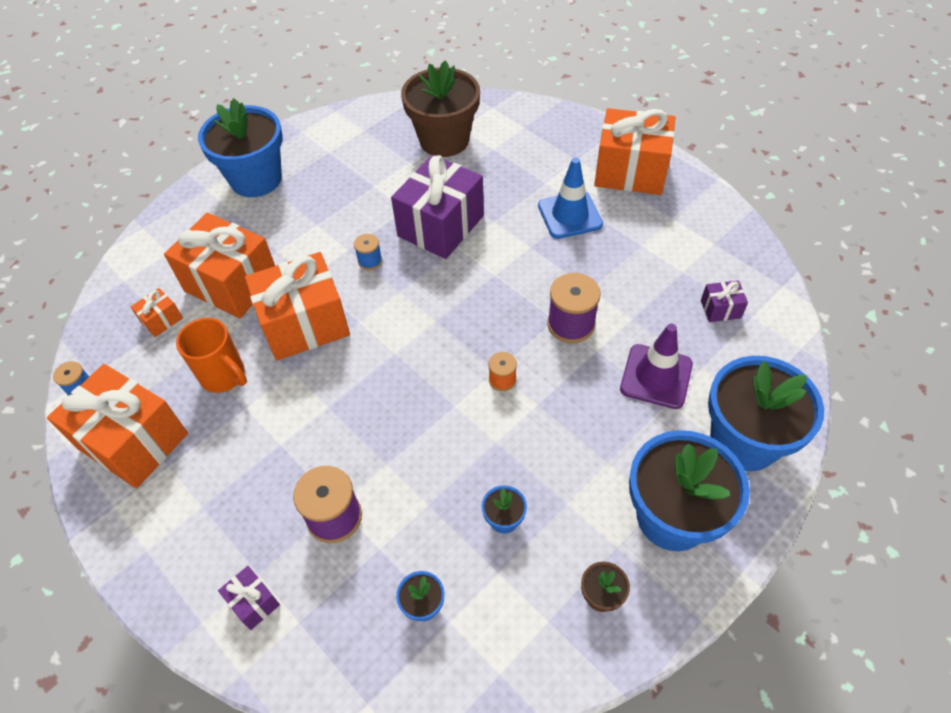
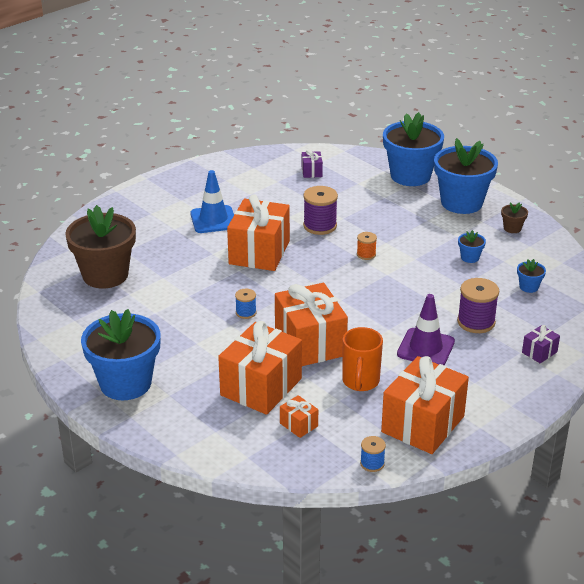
camera: 90 degrees left, 20 degrees down
orange mug [176,318,247,393] -> orange mug turned 150 degrees clockwise [342,327,383,391]
purple gift [391,155,484,259] -> none
orange gift [594,108,675,195] -> orange gift moved to [227,194,290,271]
purple traffic cone [620,323,693,409] -> purple traffic cone moved to [397,294,455,365]

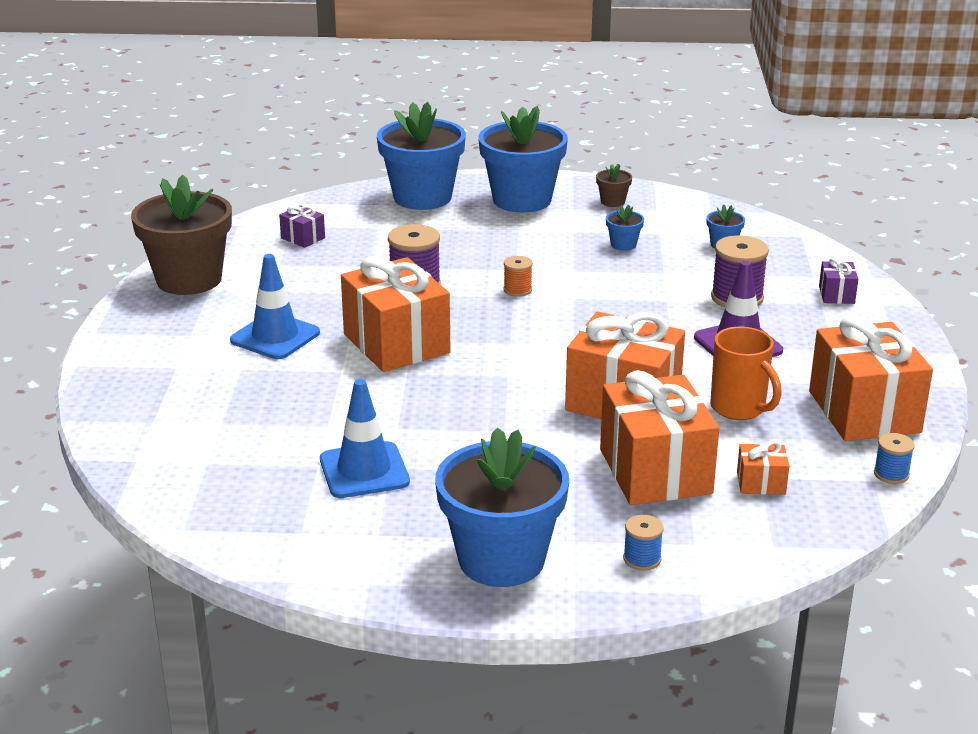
camera: 45 degrees left, 5 degrees down
brown flower pot [65,205,136,288] -> brown flower pot moved to [131,175,232,295]
blue spool [235,289,257,319] -> blue spool moved to [623,515,664,570]
none -> blue traffic cone [320,379,410,498]

